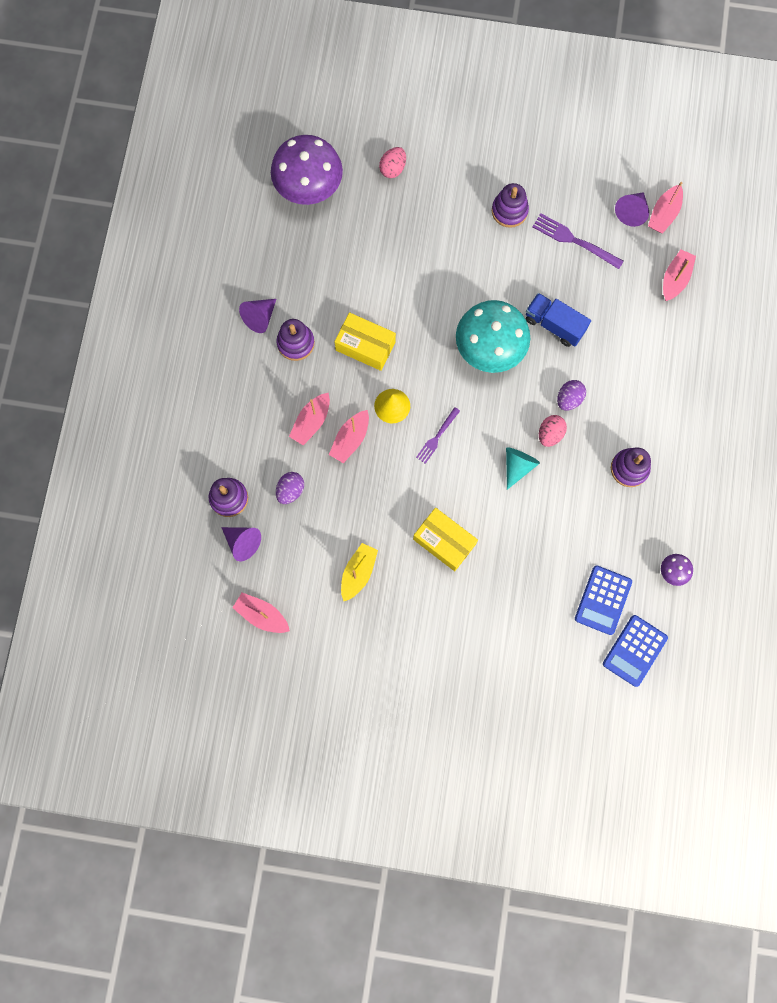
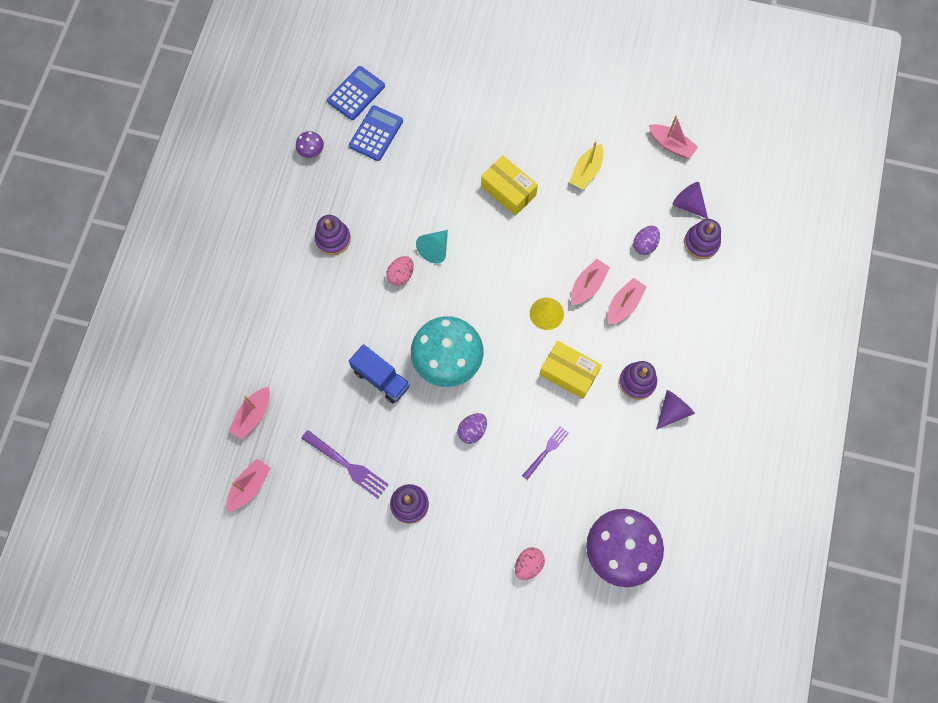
camera: 175 degrees left, 5 degrees down
purple fork [416,407,460,464] -> purple fork moved to [522,426,569,480]
purple egg [557,380,586,411] -> purple egg moved to [457,413,487,444]
purple cone [615,192,649,227] -> none

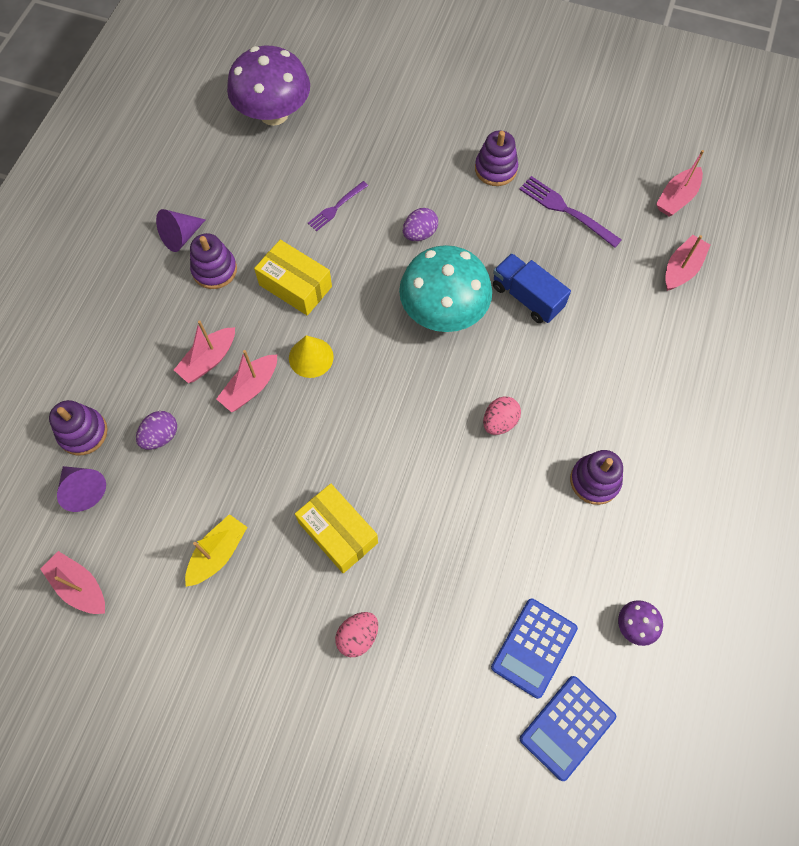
camera: 175 degrees left, 5 degrees down
turquoise cone [416,230,448,264] -> none
pink egg [515,547,545,580] -> pink egg moved to [335,612,378,657]

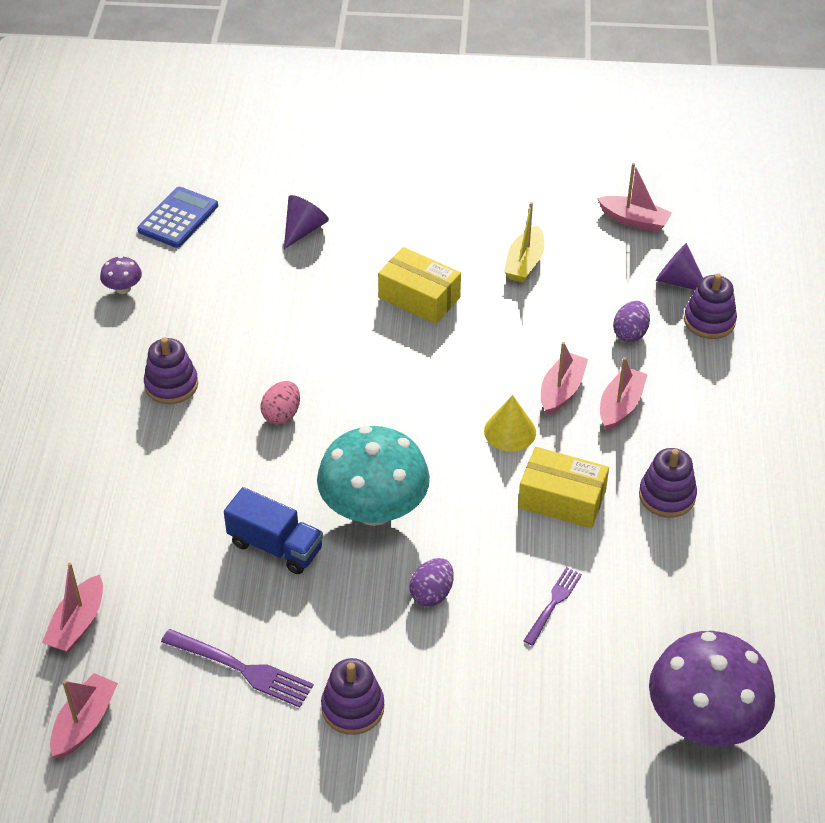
camera: 165 degrees right, 20 degrees down
purple cone [156,209,206,252] -> purple cone moved to [284,195,329,249]
pink egg [335,612,378,657] -> none
blue calculator [491,598,578,699] -> none

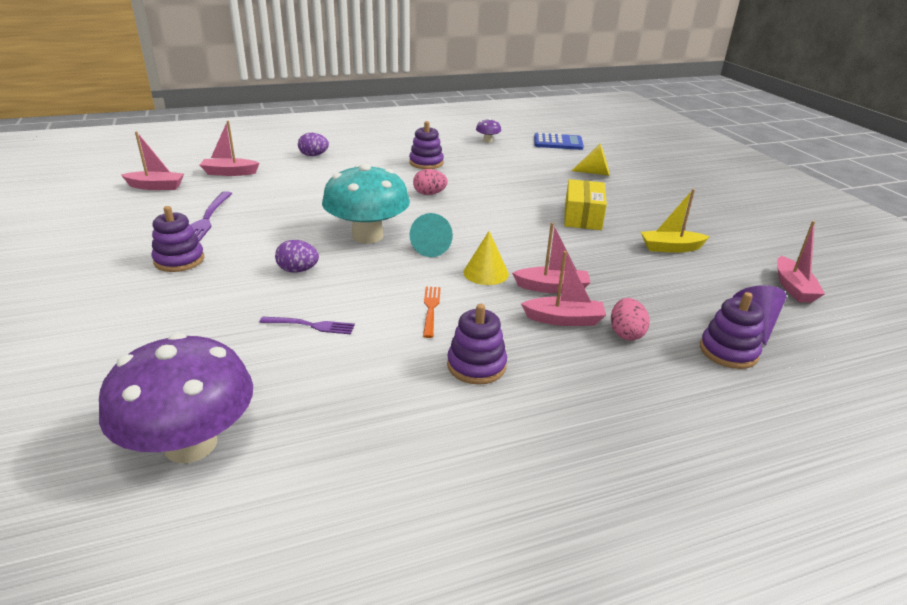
camera: 65 degrees right, 15 degrees down
blue truck [224,487,323,574] -> none
purple cone [284,195,329,249] -> yellow cone [571,144,610,176]
yellow box [518,447,609,528] -> orange fork [423,287,441,338]
purple egg [613,301,650,342] -> purple egg moved to [298,133,329,156]
none -> turquoise cone [409,213,453,257]
none -> pink egg [611,298,650,341]

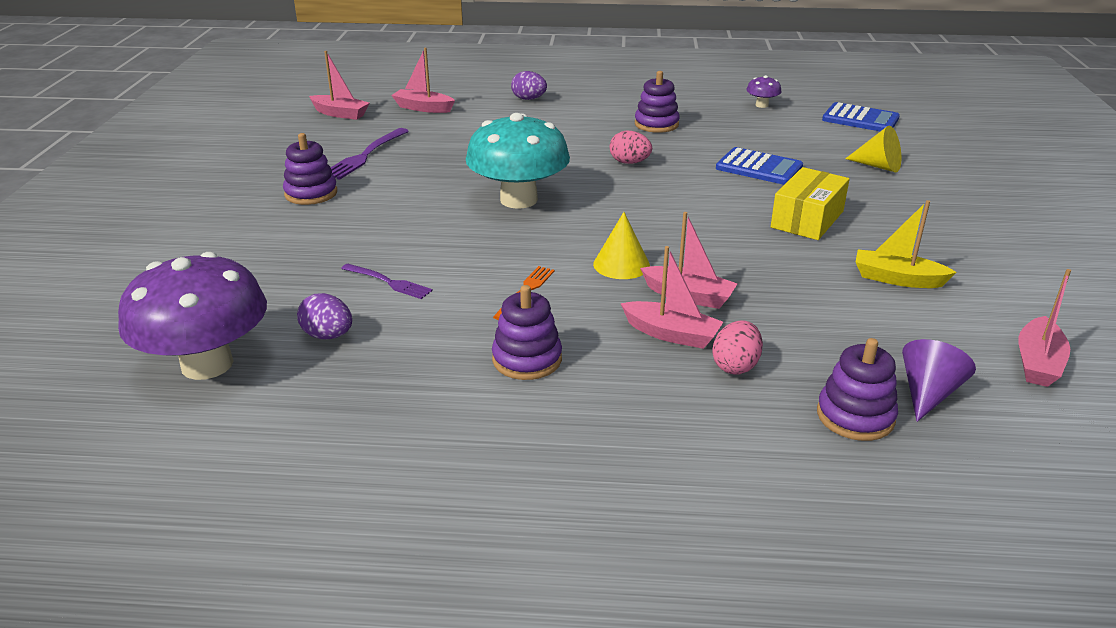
camera: 25 degrees right, 0 degrees up
purple egg [275,240,319,273] -> purple egg moved to [297,293,352,339]
turquoise cone [409,213,453,257] -> none
none -> blue calculator [716,147,803,185]

